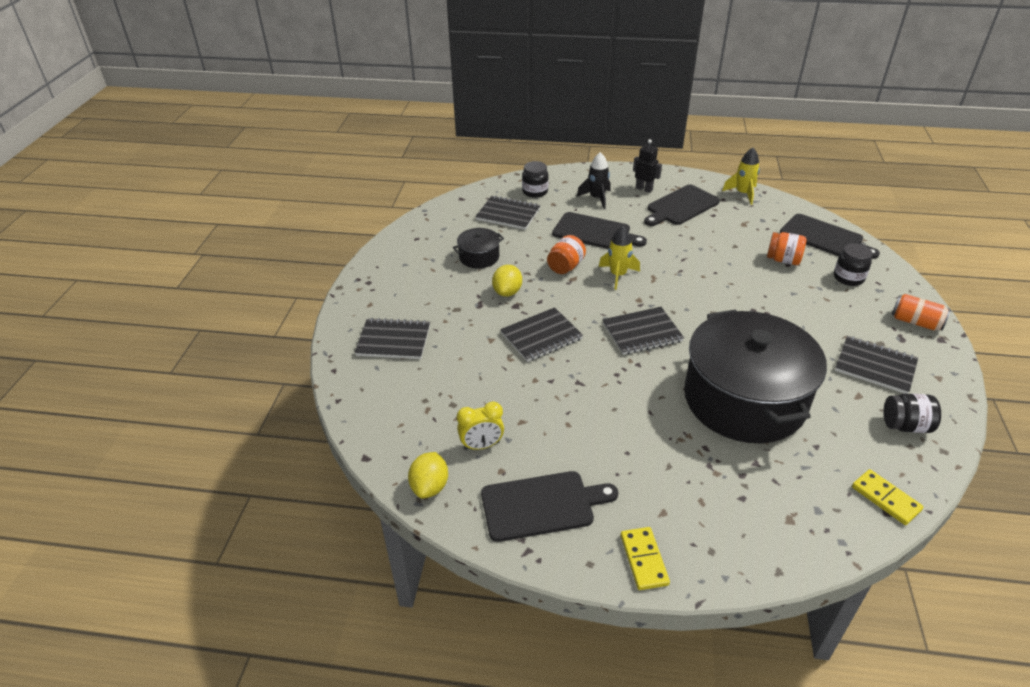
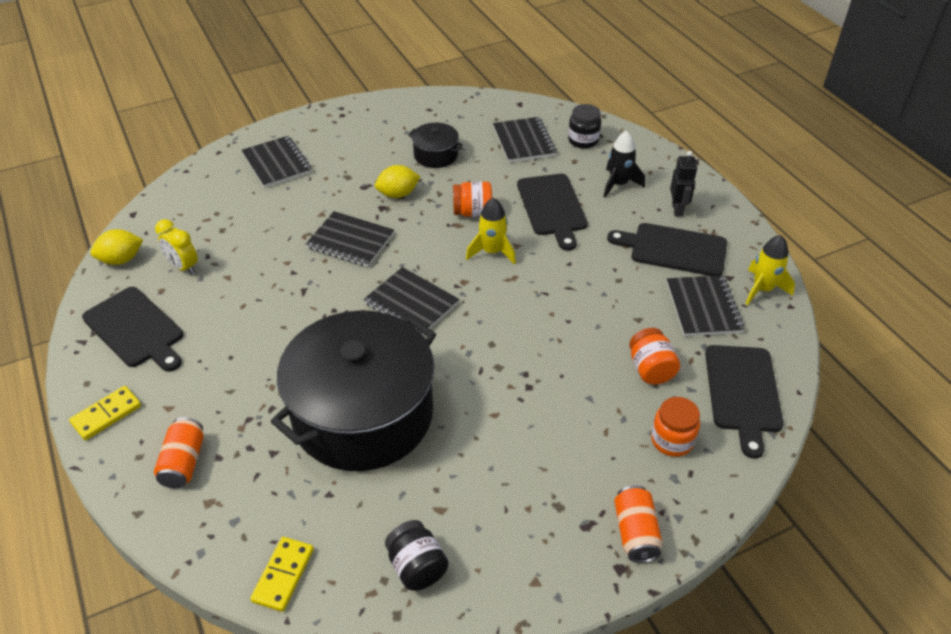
camera: 55 degrees right, 5 degrees up
black jar [834,243,873,286] -> orange jar [651,397,700,457]
black notebook [835,336,918,394] -> black notebook moved to [667,275,744,336]
none -> orange can [154,417,204,488]

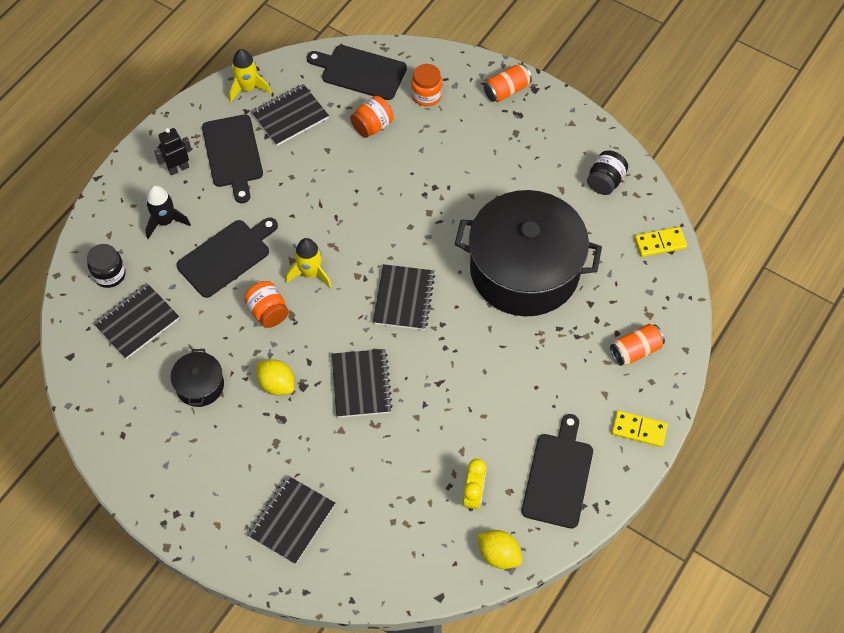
camera: 120 degrees left, 15 degrees up
black cutting board [705,345,783,459] -> black cutting board turned 135 degrees counterclockwise [306,45,407,100]

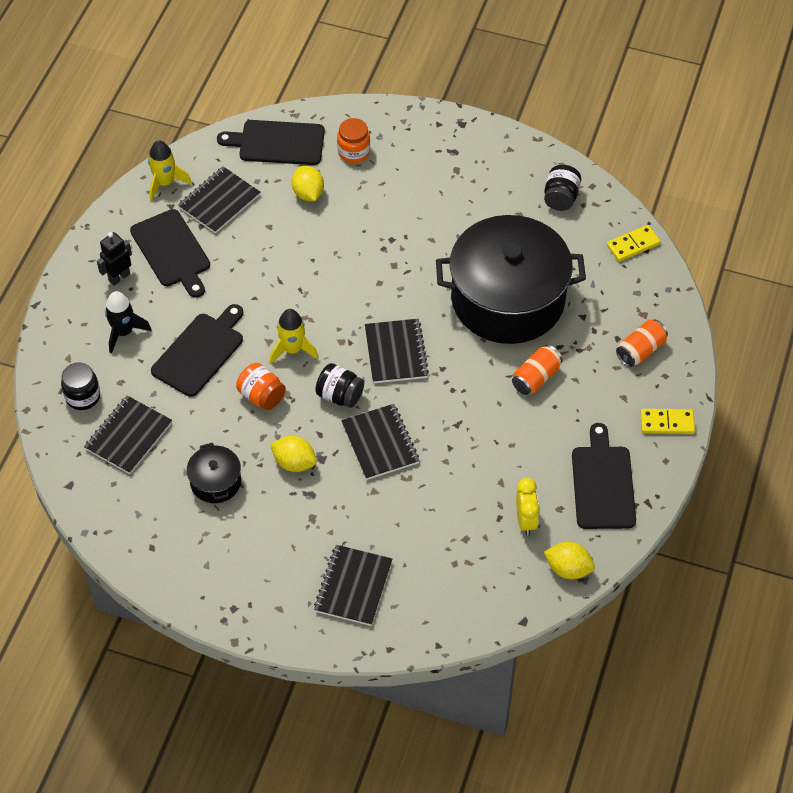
camera: 15 degrees left, 5 degrees down
orange jar [350,96,394,138] -> yellow lemon [292,166,324,201]
orange can [484,64,532,102] -> orange can moved to [512,345,563,395]
none -> black jar [315,363,364,408]

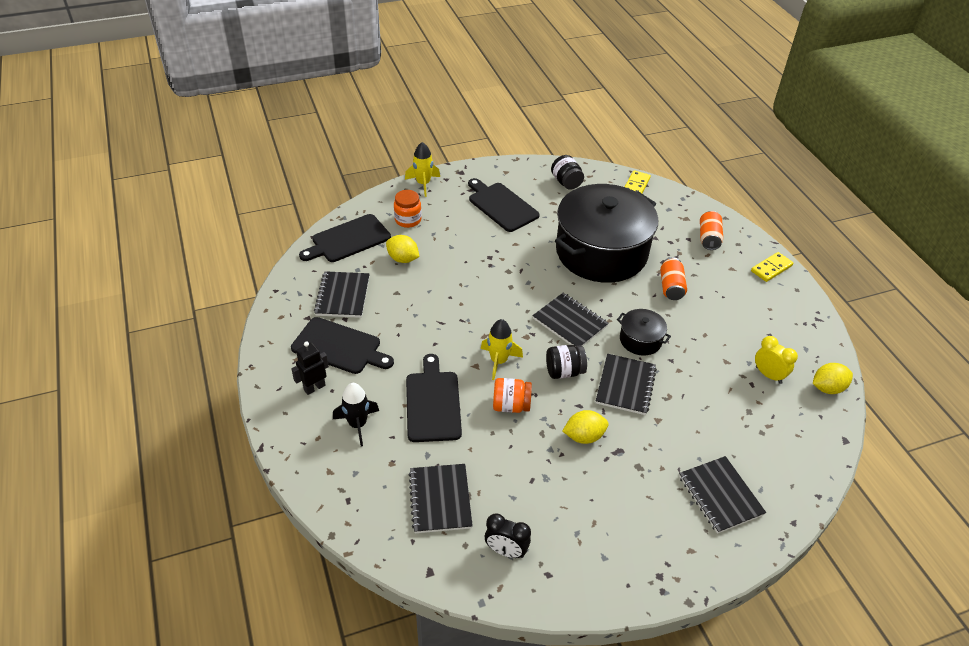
camera: 40 degrees left, 10 degrees down
black jar [61,363,100,410] -> none
black robot [97,232,132,286] -> black robot turned 45 degrees clockwise [292,342,329,395]
yellow rocket [148,140,191,201] -> yellow rocket moved to [405,142,440,197]
black pot [187,443,241,503] -> black pot moved to [617,309,671,356]
black notebook [341,404,419,480] -> black notebook turned 75 degrees clockwise [596,354,657,415]
black cutting board [572,423,636,529] -> black cutting board moved to [468,178,540,232]
none -> black clock [485,513,531,558]

